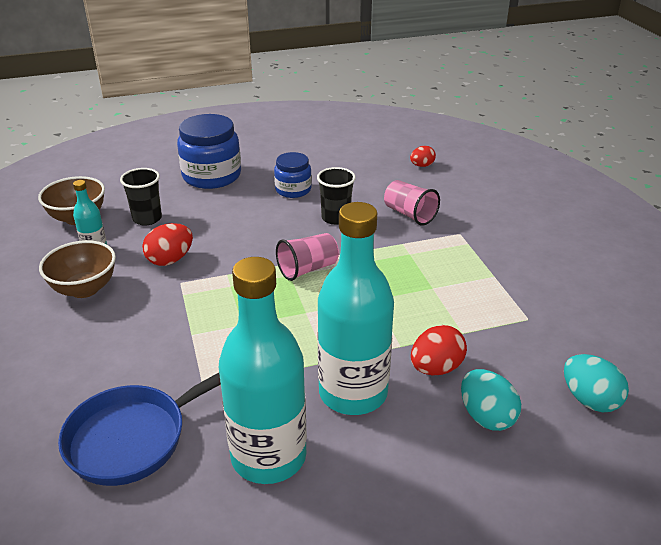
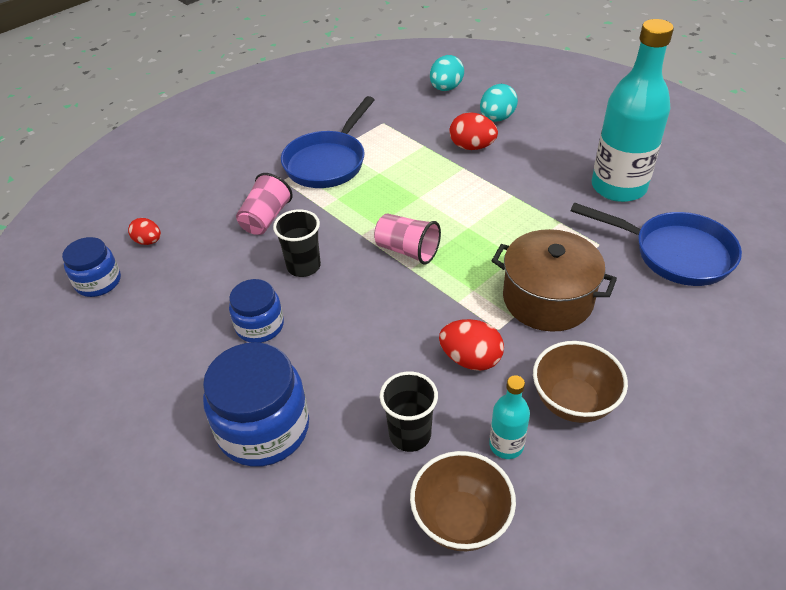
camera: 115 degrees left, 10 degrees up
turquoise bottle [318,202,394,415] -> none
none -> blue jar [62,237,121,297]
none -> blue pan [281,96,374,188]
none -> brown pot [492,229,617,332]

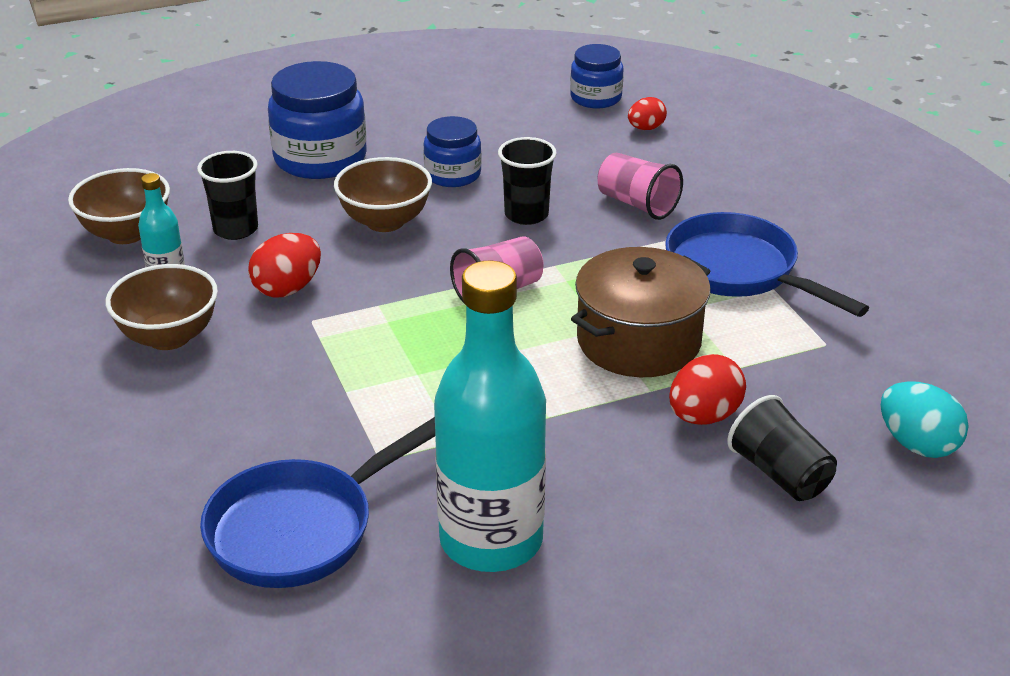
camera: 110 degrees right, 10 degrees down
turquoise egg [480,84,518,122] -> black cup [727,395,837,501]
brown pot [492,229,617,332] -> brown pot moved to [571,247,711,377]
none -> brown bowl [334,157,432,232]

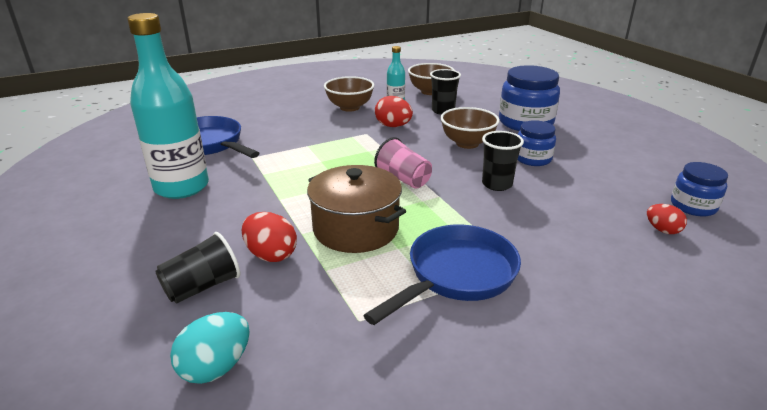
camera: 85 degrees right, 5 degrees down
pink cup [597,153,683,220] -> none

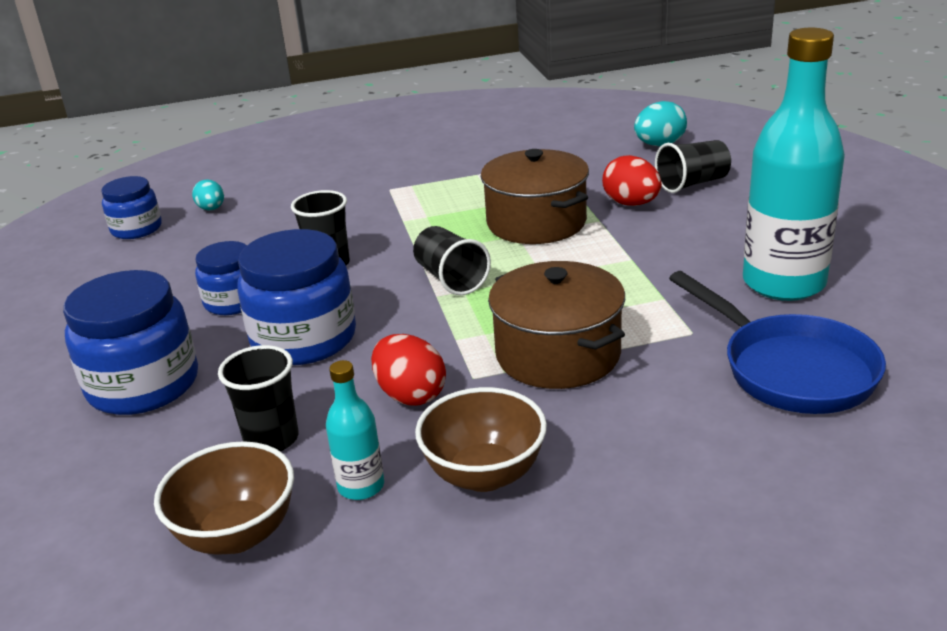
camera: 165 degrees left, 0 degrees up
blue pan [363,224,521,325] -> none
pink cup [374,137,432,189] -> black cup [413,226,491,295]
brown bowl [440,107,500,149] -> blue jar [237,229,356,365]
red egg [647,204,687,234] -> turquoise egg [192,180,224,210]
none -> brown pot [488,261,625,389]

